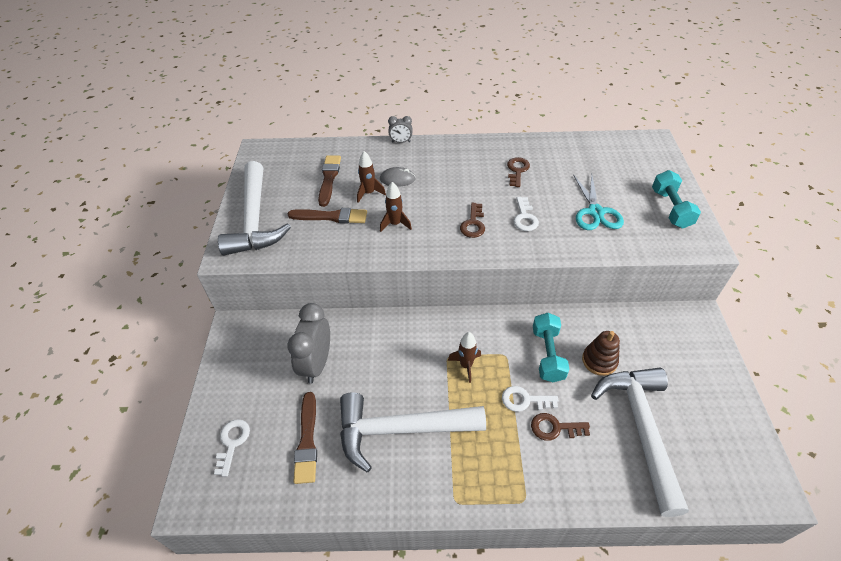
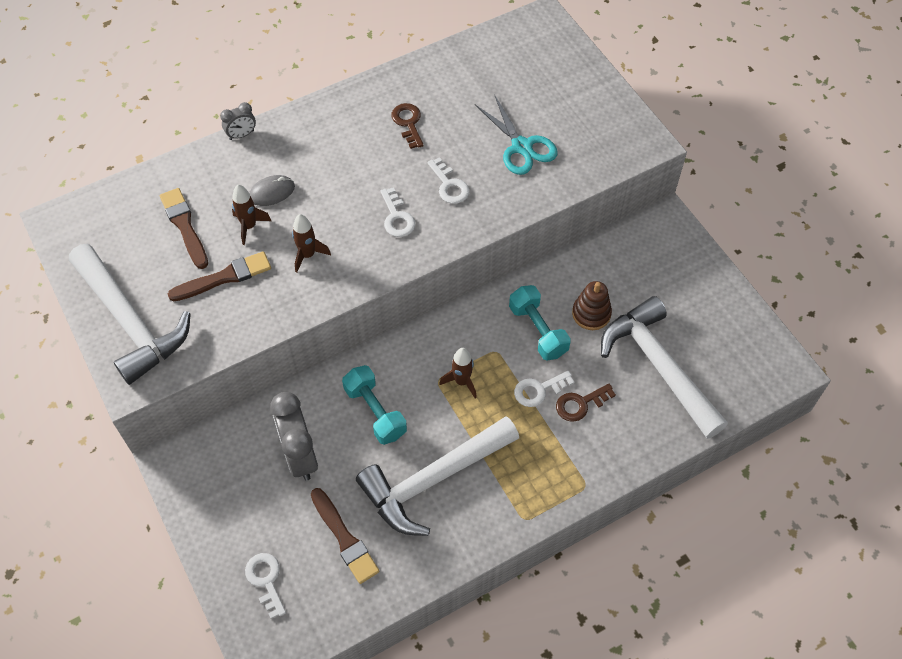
camera: 30 degrees left, 10 degrees up
brown key [460,203,485,238] -> white key [380,187,415,237]
turquoise dumbbell [652,170,701,228] -> turquoise dumbbell moved to [342,365,407,445]

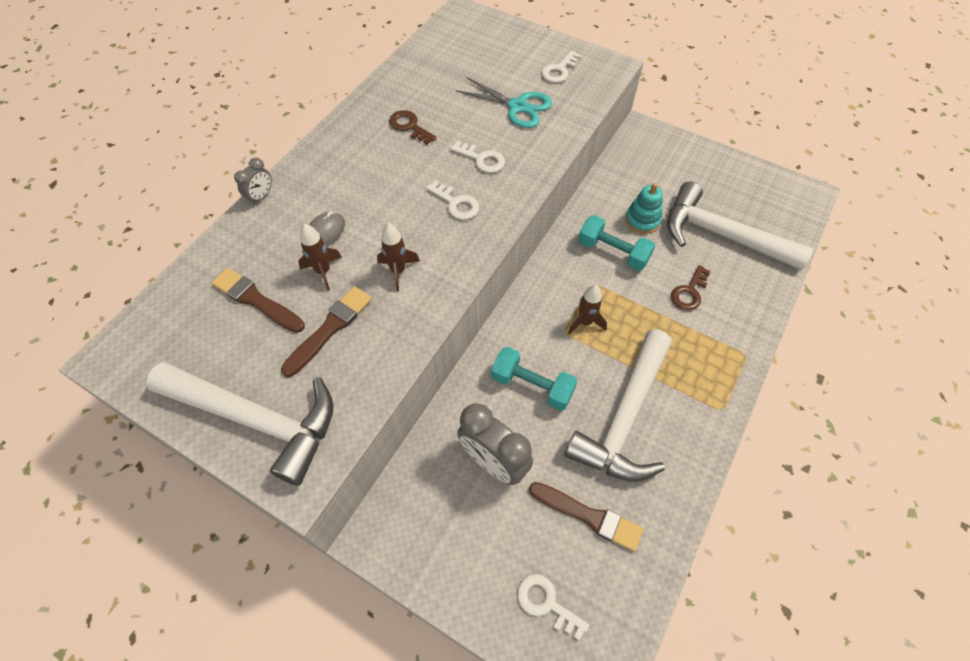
camera: 30 degrees left, 0 degrees up
white key [514,371,574,407] -> white key moved to [542,51,581,83]
brown stacking toy [572,281,612,330] -> turquoise stacking toy [625,183,663,234]

